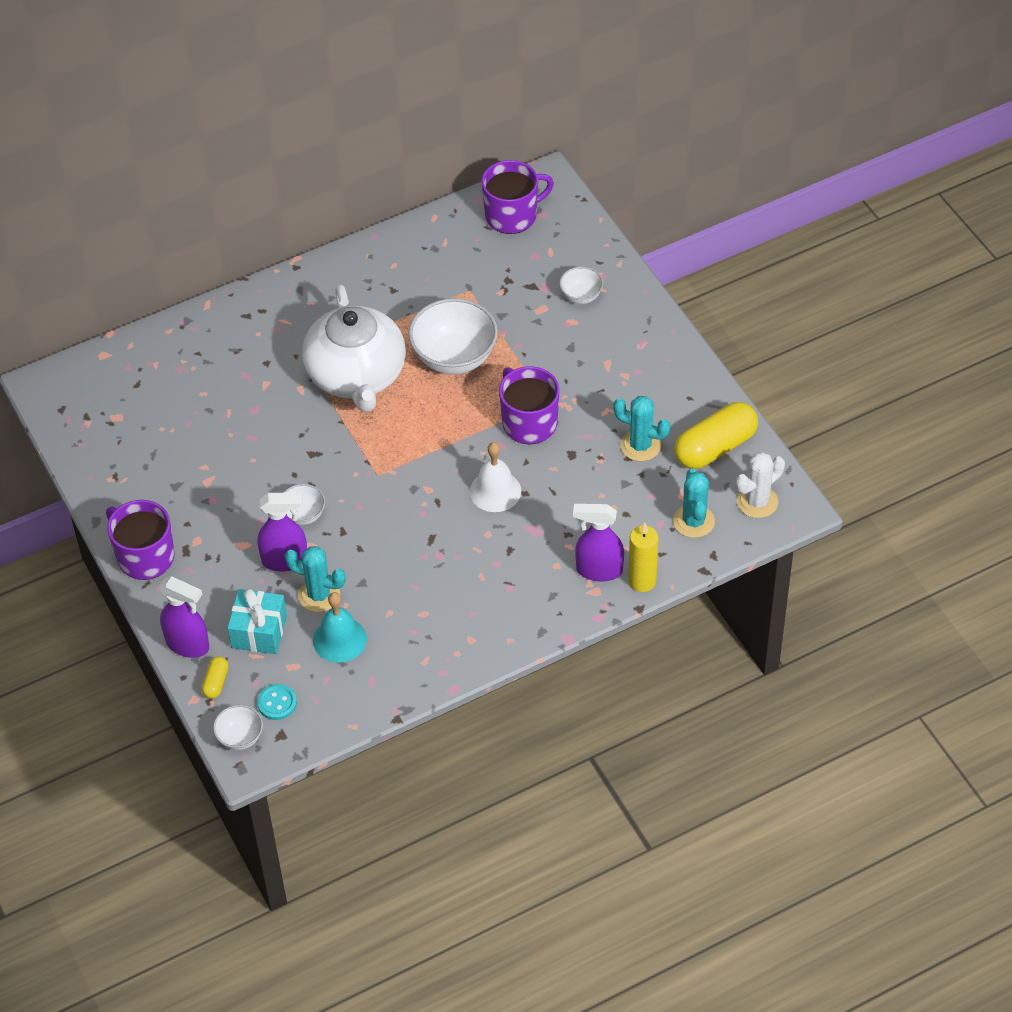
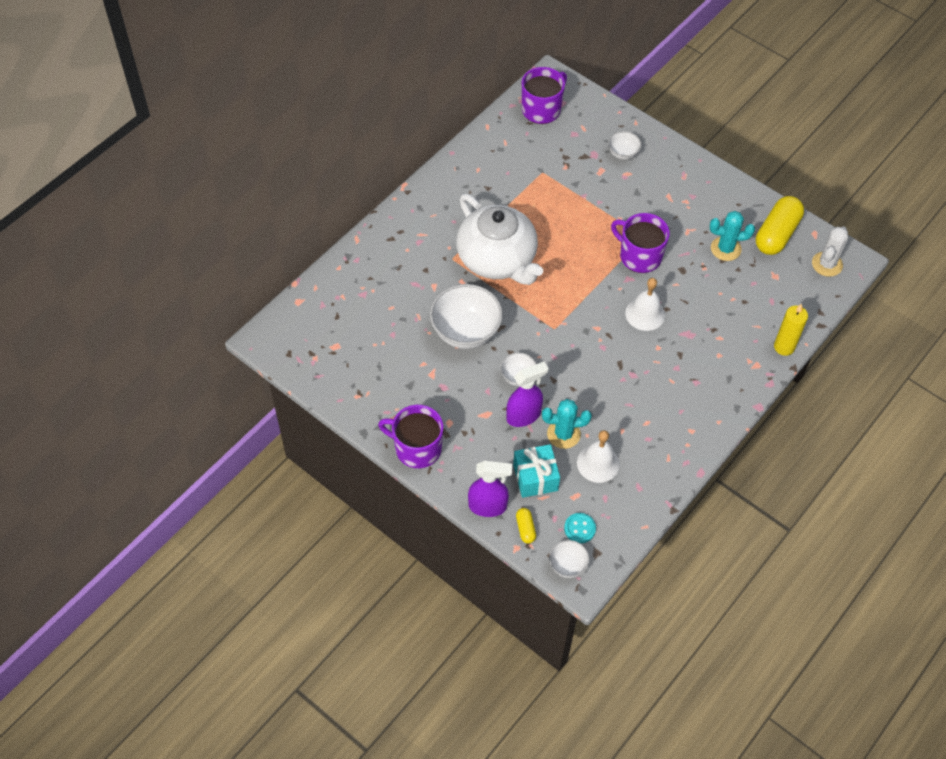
camera: 25 degrees left, 5 degrees up
turquoise bell [313,592,367,663] -> white bell [577,430,620,483]
white bowl [409,298,498,375] -> white bowl moved to [430,284,503,349]
purple spray bottle [573,503,624,582] -> none
turquoise cactus [673,468,715,538] -> none

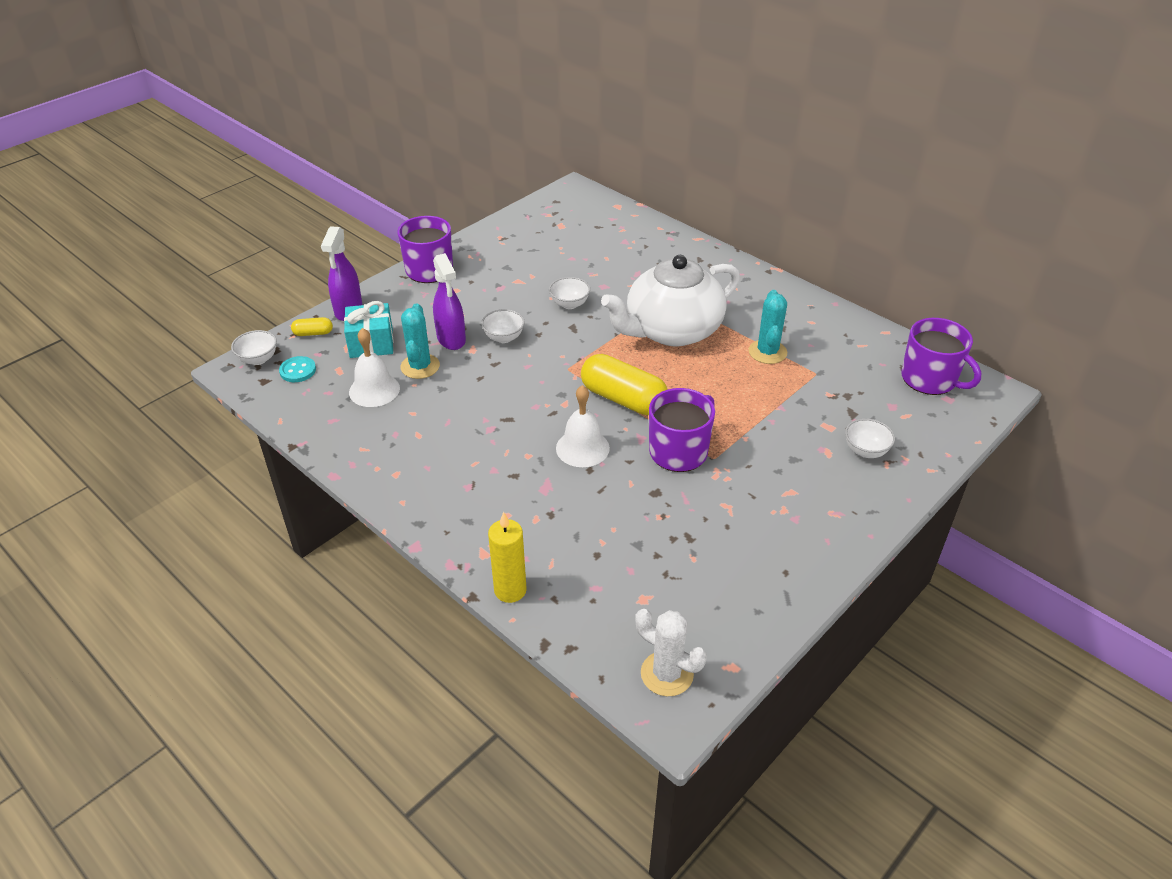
camera: 95 degrees right, 15 degrees down
white bowl [430,284,503,349] -> white bowl [549,277,590,309], size x0.51
turquoise cactus [710,211,755,261] -> turquoise cactus moved to [749,290,787,364]
yellow capsule [756,196,804,255] -> yellow capsule moved to [581,354,668,415]

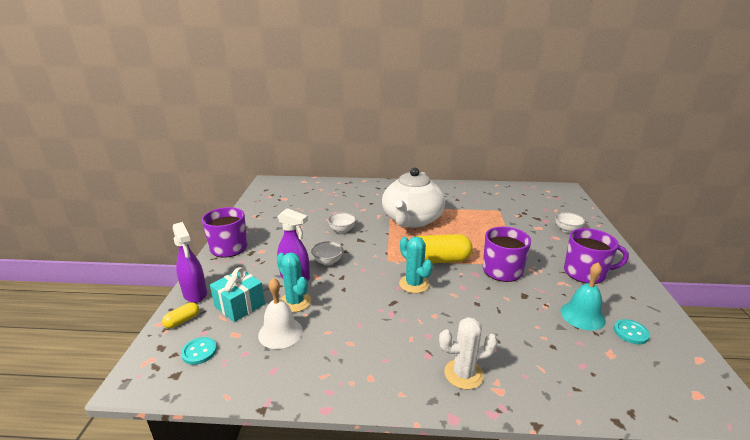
camera: 40 degrees left, 15 degrees down
white bowl [231,330,277,365] -> none
yellow candle [488,512,527,603] -> none
white bell [556,385,610,467] -> none
white cactus [635,609,707,696] -> white cactus moved to [439,317,498,389]
turquoise cactus [749,290,787,364] -> turquoise cactus moved to [399,237,433,293]
purple mug [901,318,981,395] -> purple mug moved to [564,228,629,284]
none -> turquoise bell [561,262,606,331]
none -> turquoise button [614,319,650,344]

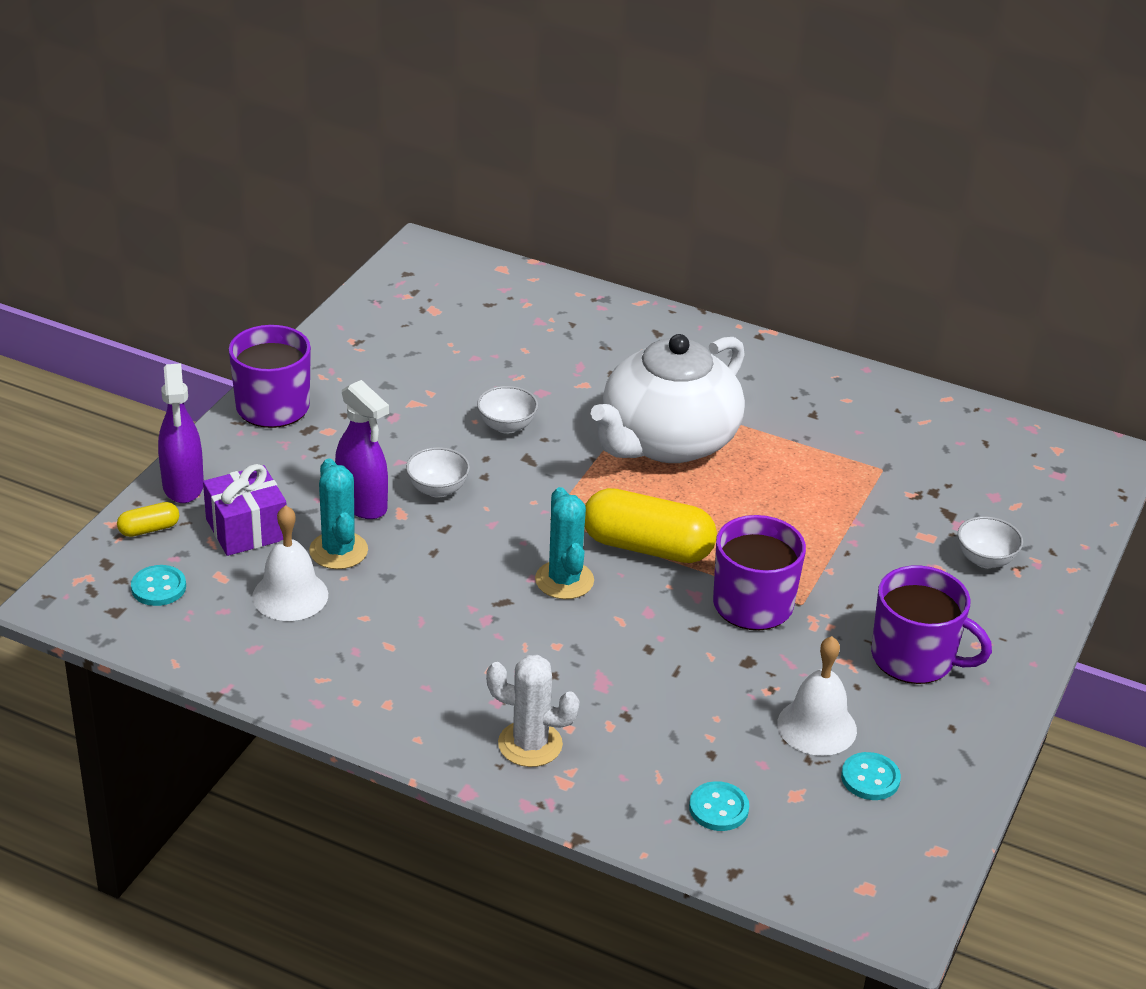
camera: 20 degrees right, 10 degrees up
turquoise gift [210,267,265,322] -> purple gift [203,464,287,556]
turquoise bell [561,262,606,331] -> white bell [777,636,857,756]
none -> turquoise button [689,781,749,831]

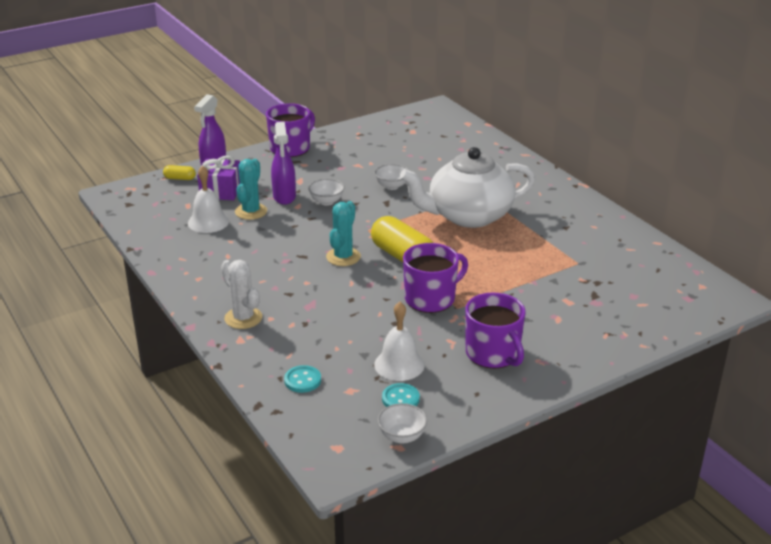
camera: 35 degrees right, 5 degrees down
turquoise button [131,565,186,606] -> none
white bowl [958,516,1023,568] -> white bowl moved to [378,403,427,443]

